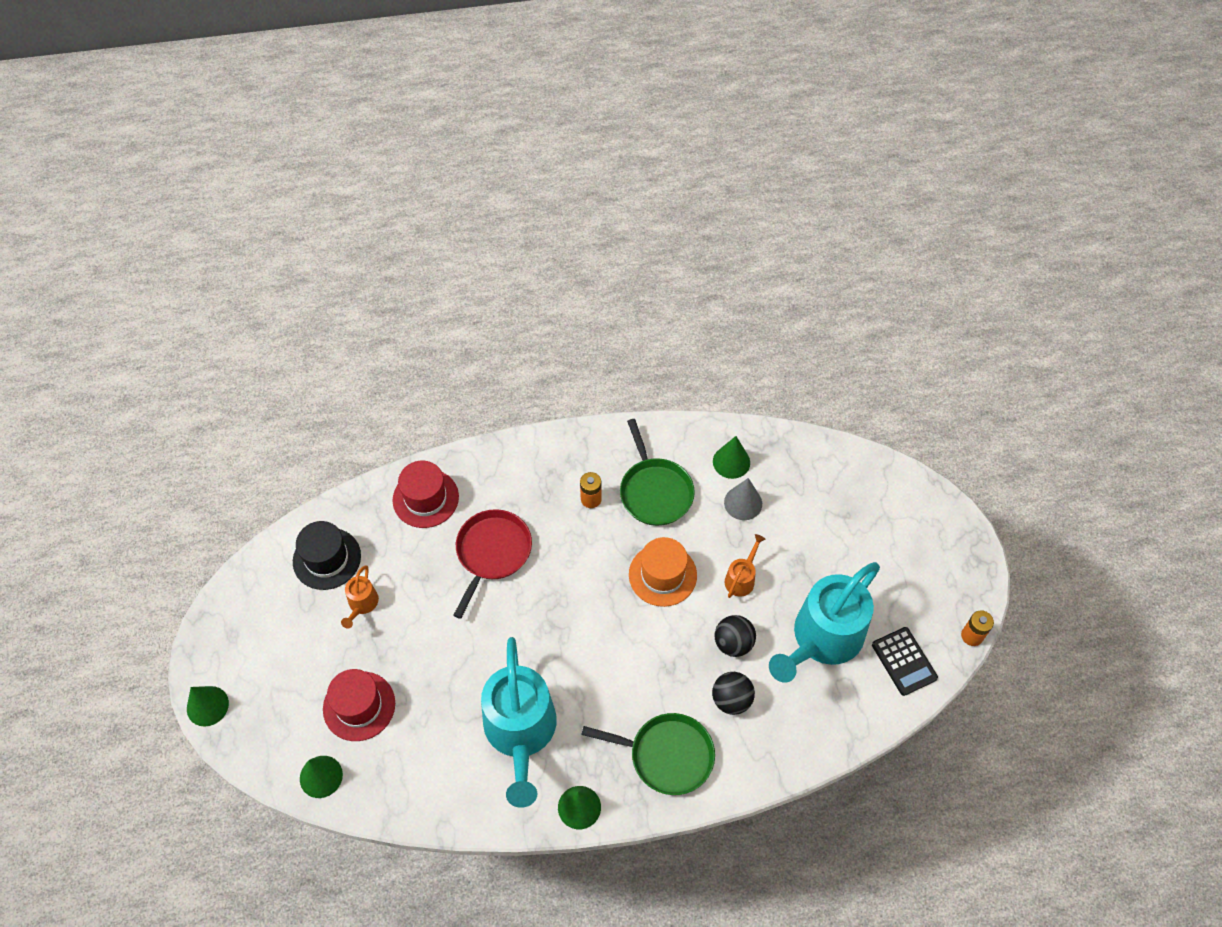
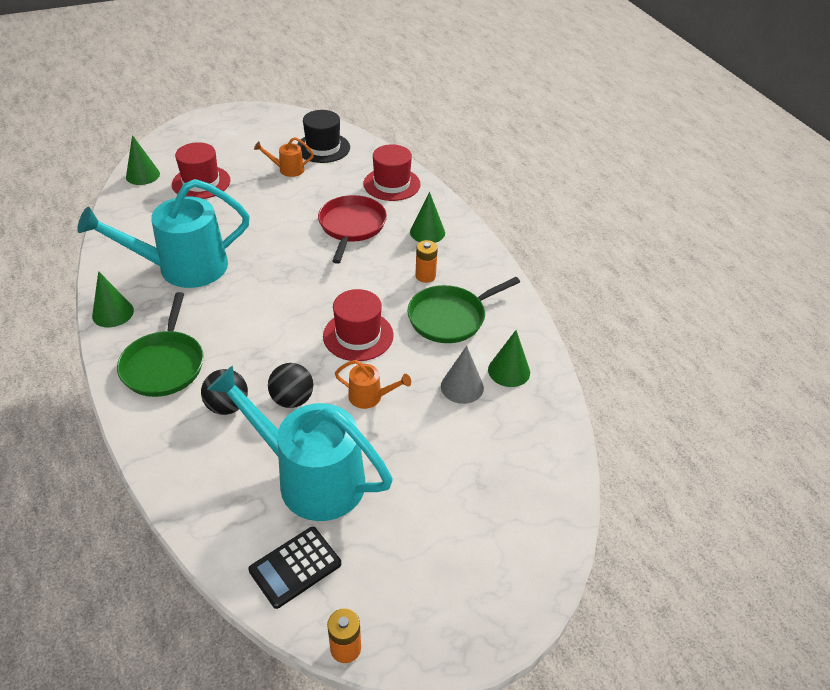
camera: 75 degrees right, 15 degrees down
green cone [187,686,229,727] -> green cone moved to [410,192,445,243]
red pan [453,509,532,619] -> red pan turned 90 degrees counterclockwise [318,195,387,264]
orange hat [629,537,697,607] -> red hat [323,289,394,361]

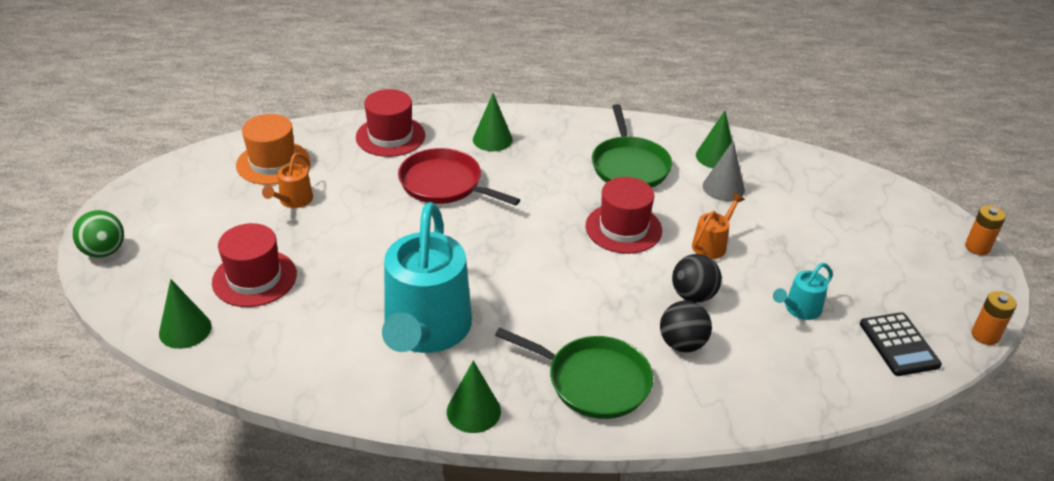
camera: 65 degrees left, 5 degrees down
turquoise watering can [207,366,393,521] -> turquoise watering can [773,263,833,320], size x0.43
black hat [297,110,350,163] -> orange hat [236,114,310,185]
orange battery [415,240,438,283] -> orange battery moved to [965,205,1006,255]
none -> green ball [72,210,124,258]

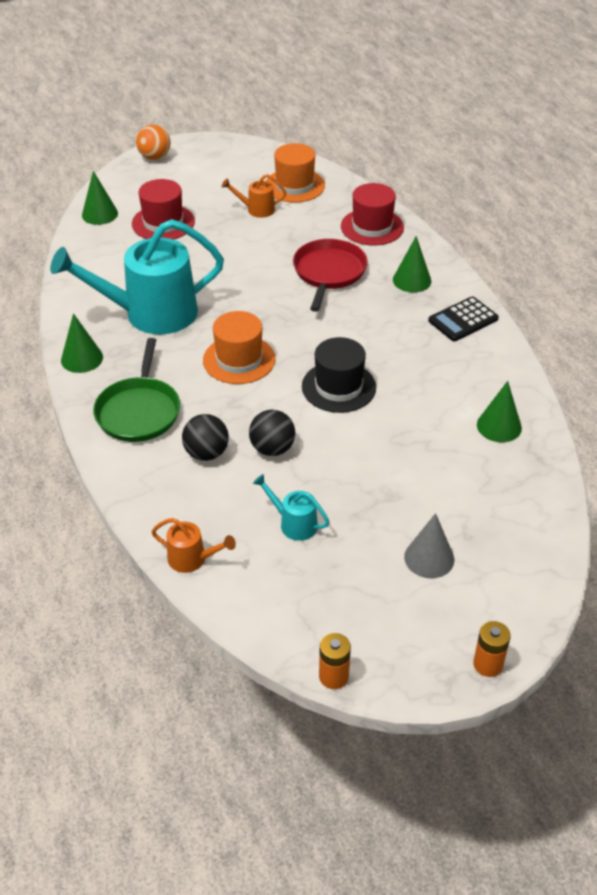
camera: 70 degrees right, 5 degrees up
green ball [72,210,124,258] -> orange ball [136,124,170,160]
red hat [586,177,662,254] -> black hat [302,337,376,413]
green pan [592,104,672,188] -> none
orange watering can [692,193,745,259] -> orange watering can moved to [151,518,236,573]
grey cone [703,140,745,201] -> grey cone moved to [404,513,454,578]
black calculator [860,312,942,376] -> black calculator moved to [428,296,499,341]
none -> orange hat [203,311,276,384]

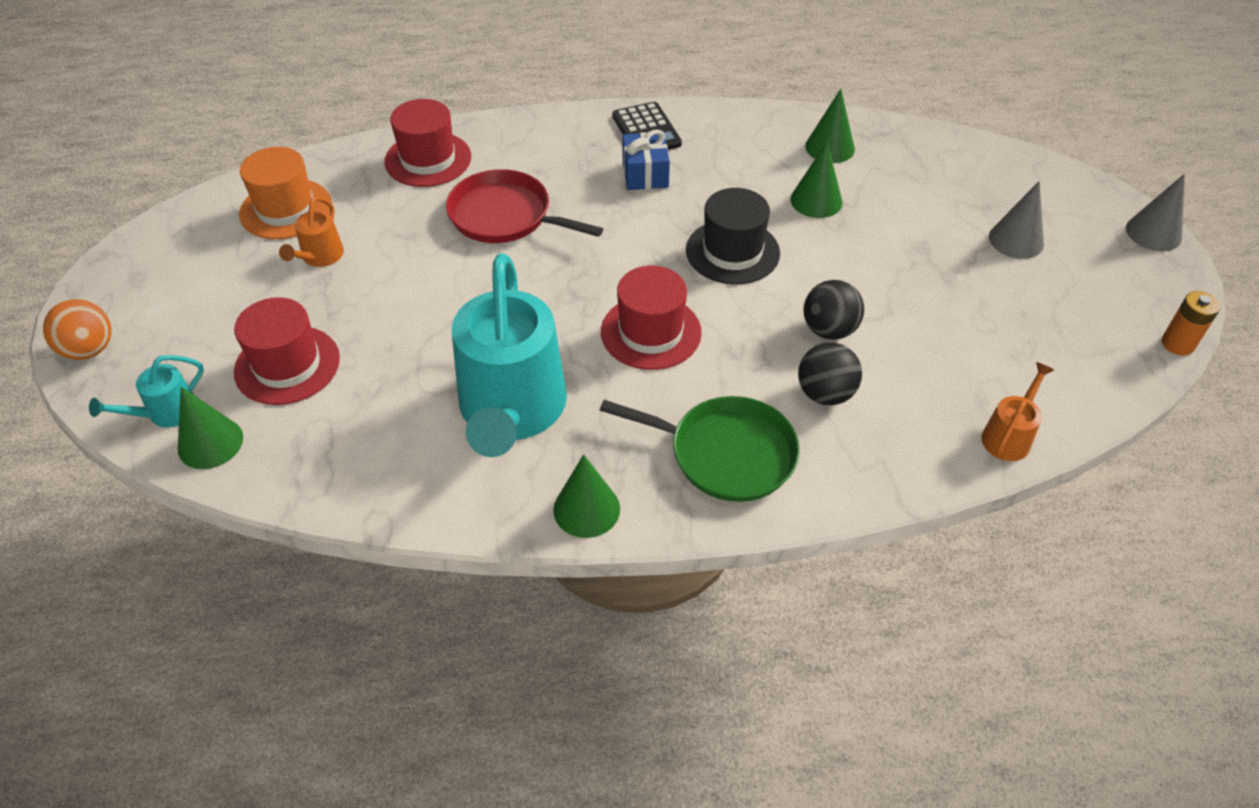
camera: 75 degrees left, 5 degrees up
orange hat [203,311,276,384] -> red hat [601,266,702,370]
turquoise watering can [253,474,330,541] -> turquoise watering can moved to [89,355,204,428]
green cone [393,236,431,293] -> green cone moved to [790,142,843,218]
orange battery [473,621,511,677] -> grey cone [1126,174,1185,251]
none -> blue gift [622,130,670,190]

